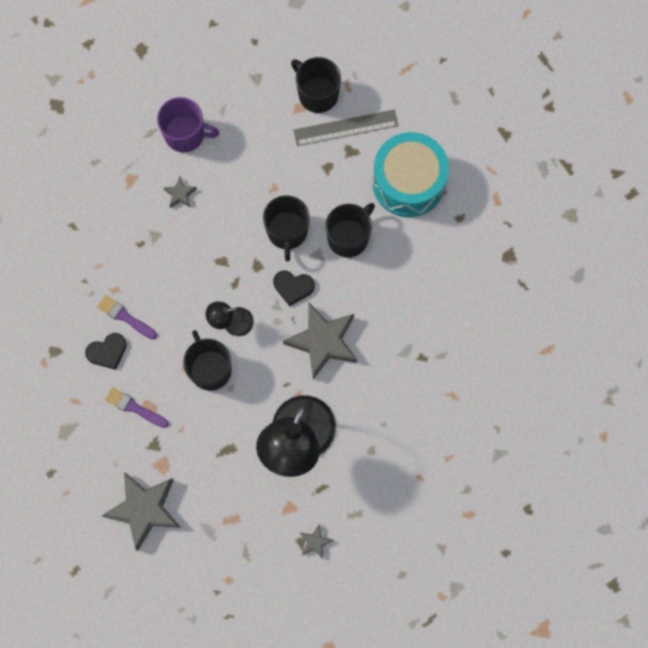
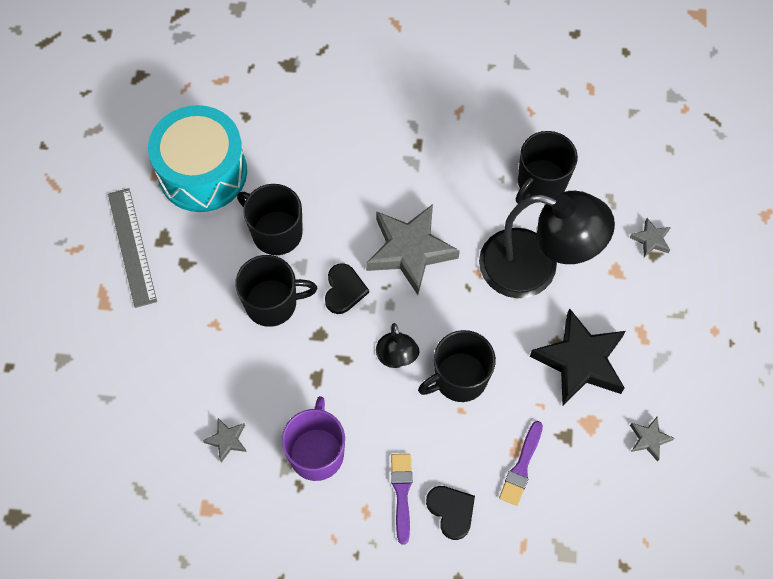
camera: 95 degrees left, 10 degrees down
purple brush [97,295,157,340] -> purple brush turned 150 degrees clockwise [391,454,412,544]
grey star [102,472,181,551] -> grey star [630,417,674,461], size x0.45
purple mug [157,97,219,153] -> purple mug moved to [282,396,345,481]
black mug [291,57,341,113] -> black mug moved to [516,131,578,204]
none -> black star [530,308,626,405]

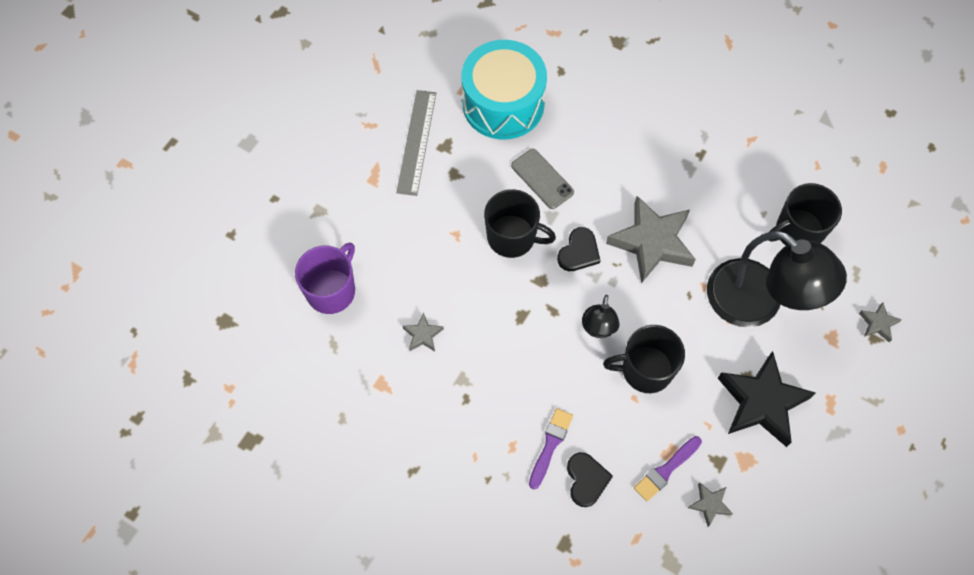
camera: 25 degrees right, 0 degrees up
black mug [237,184,303,255] -> grey phone [511,149,574,209]
purple mug [282,396,345,481] -> purple mug moved to [295,243,355,314]
grey star [630,417,674,461] -> grey star moved to [688,483,733,527]

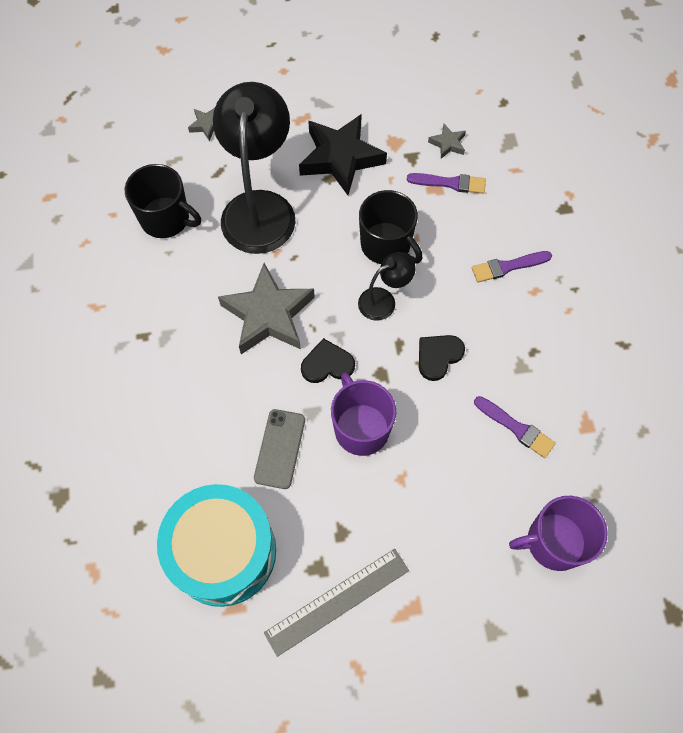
camera: 130 degrees left, 0 degrees up
grey star [403,312,444,351] -> purple brush [474,396,556,458]
black mug [484,189,556,258] -> purple mug [331,372,396,456]
black heart [567,452,613,507] -> black heart moved to [419,335,465,381]

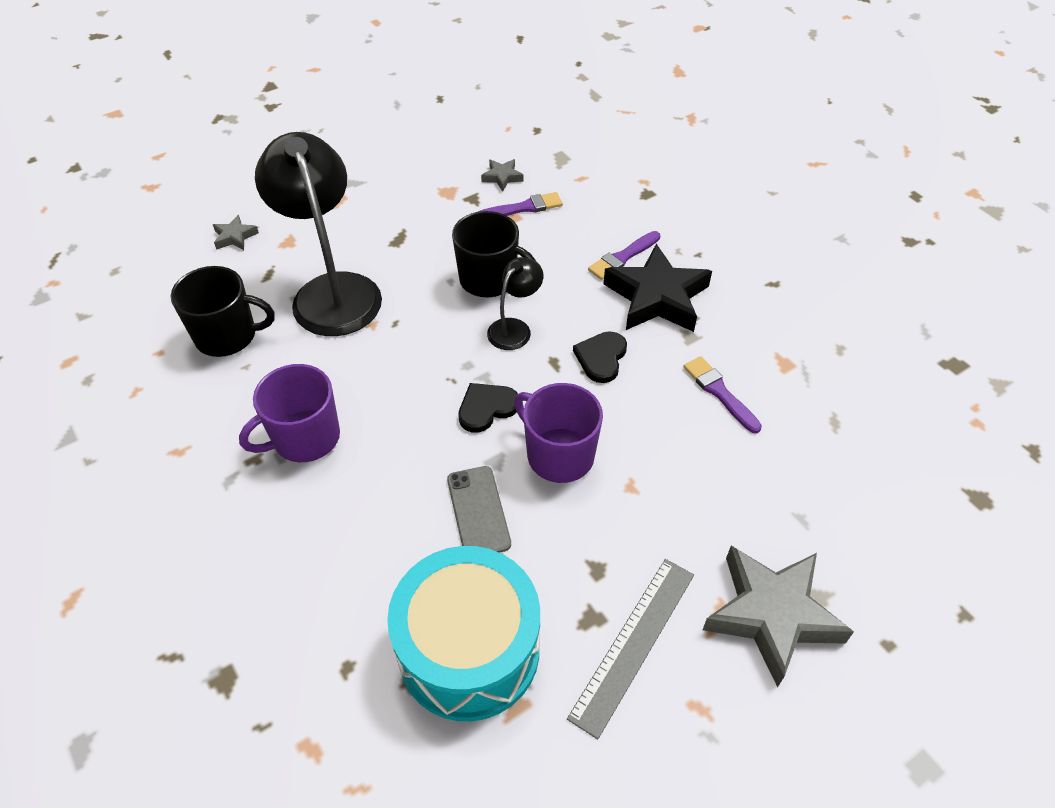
camera: 25 degrees left, 15 degrees down
grey star [218,263,315,354] -> grey star moved to [702,546,854,687]
black star [299,114,387,195] -> black star moved to [604,244,712,332]
purple brush [474,396,556,458] -> purple brush turned 135 degrees counterclockwise [683,356,762,433]
purple mug [509,496,608,571] -> purple mug moved to [239,364,340,462]

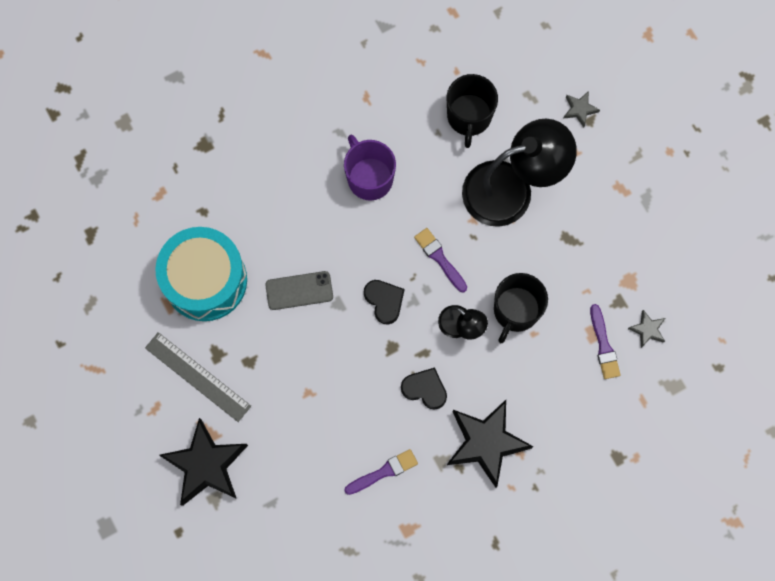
camera: 95 degrees right, 25 degrees up
purple mug [514,383,603,483] -> none
purple brush [588,231,660,280] -> purple brush moved to [414,228,467,292]
grey star [702,546,854,687] -> black star [159,418,248,506]

